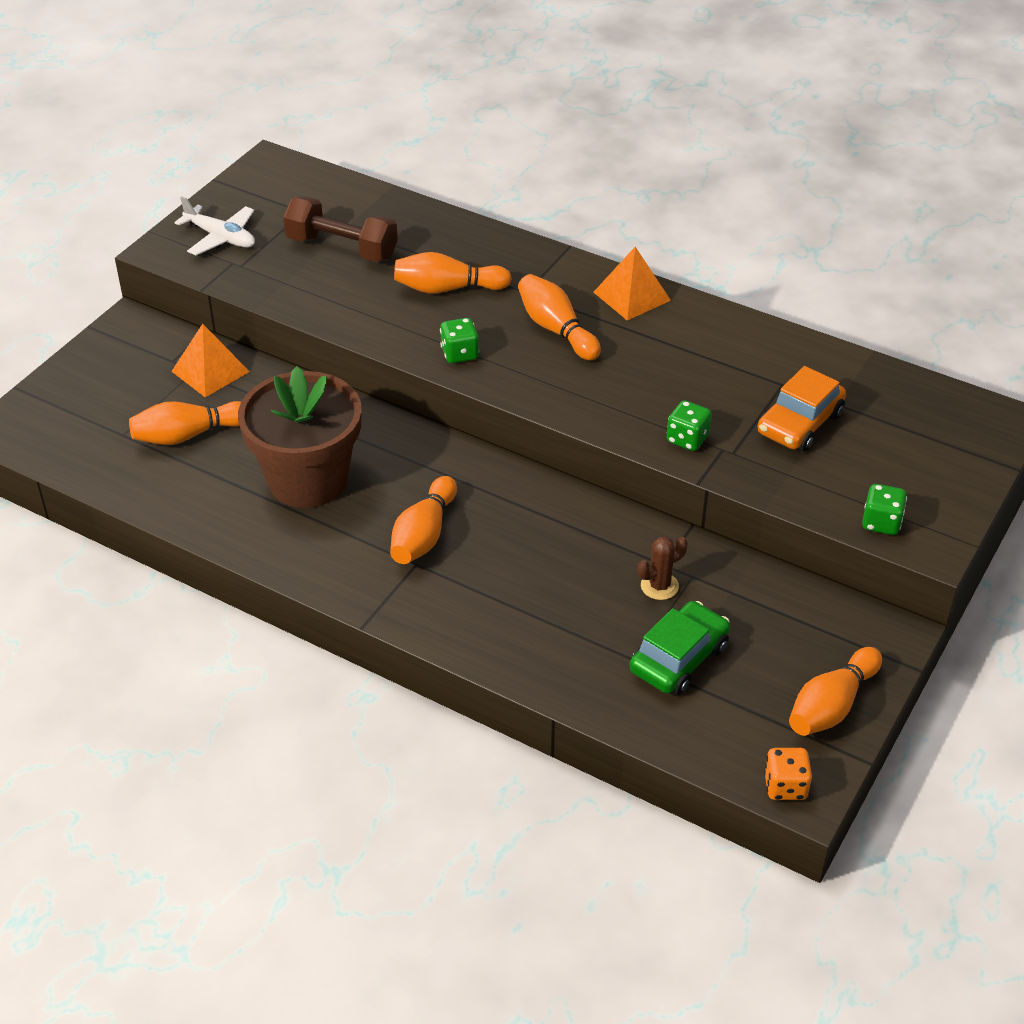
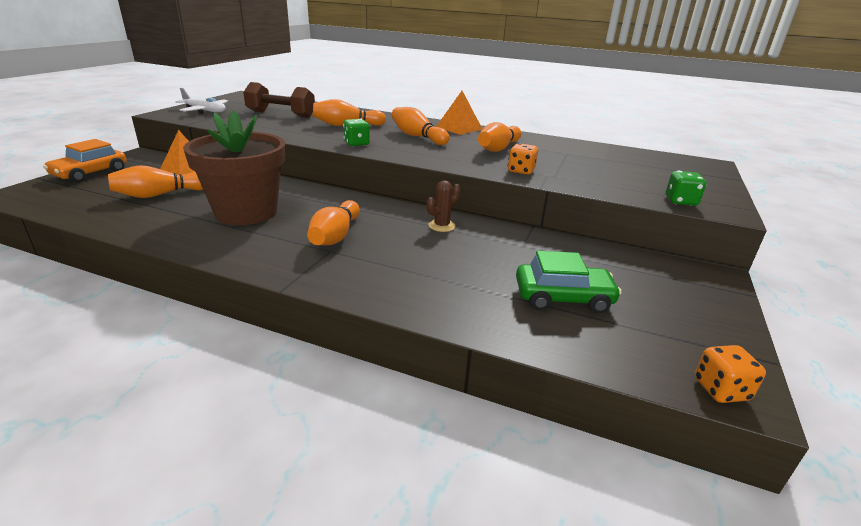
camera: 10 degrees left, 15 degrees down
green car [629,601,730,695] -> green car turned 60 degrees clockwise [516,251,622,313]
brown cactus [637,536,688,600] -> brown cactus moved to [427,180,461,232]
green dice [667,400,712,451] -> orange dice [508,143,538,175]
orange car [757,366,846,452] -> orange car moved to [43,139,126,183]
orange bowling pin [789,647,882,736] -> orange bowling pin moved to [478,122,521,152]

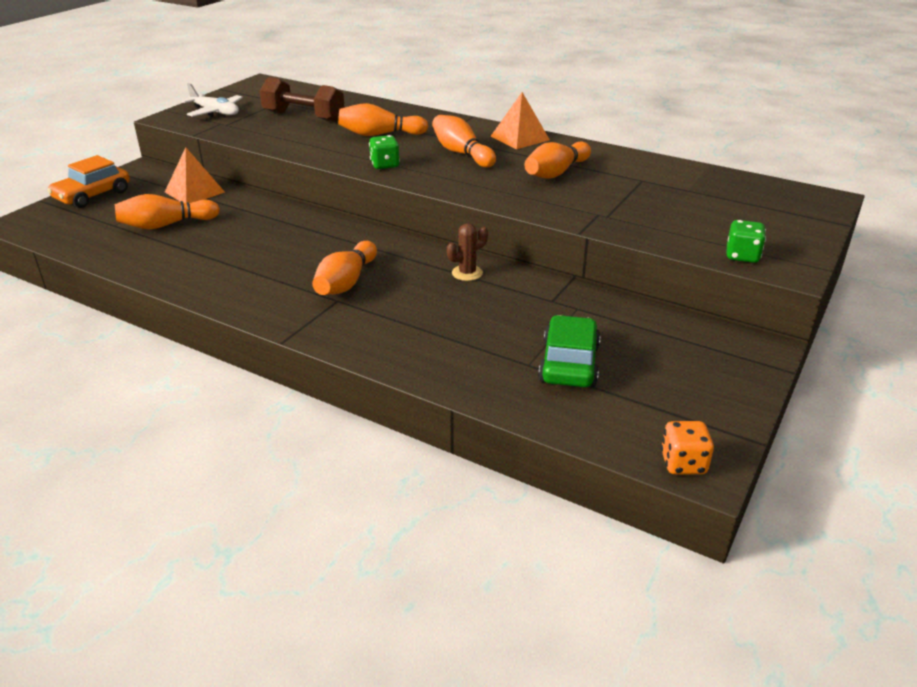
camera: 10 degrees right, 5 degrees up
brown flower pot [183,110,285,225] -> none
orange dice [508,143,538,175] -> none
green car [516,251,622,313] -> green car turned 90 degrees counterclockwise [538,315,601,387]

